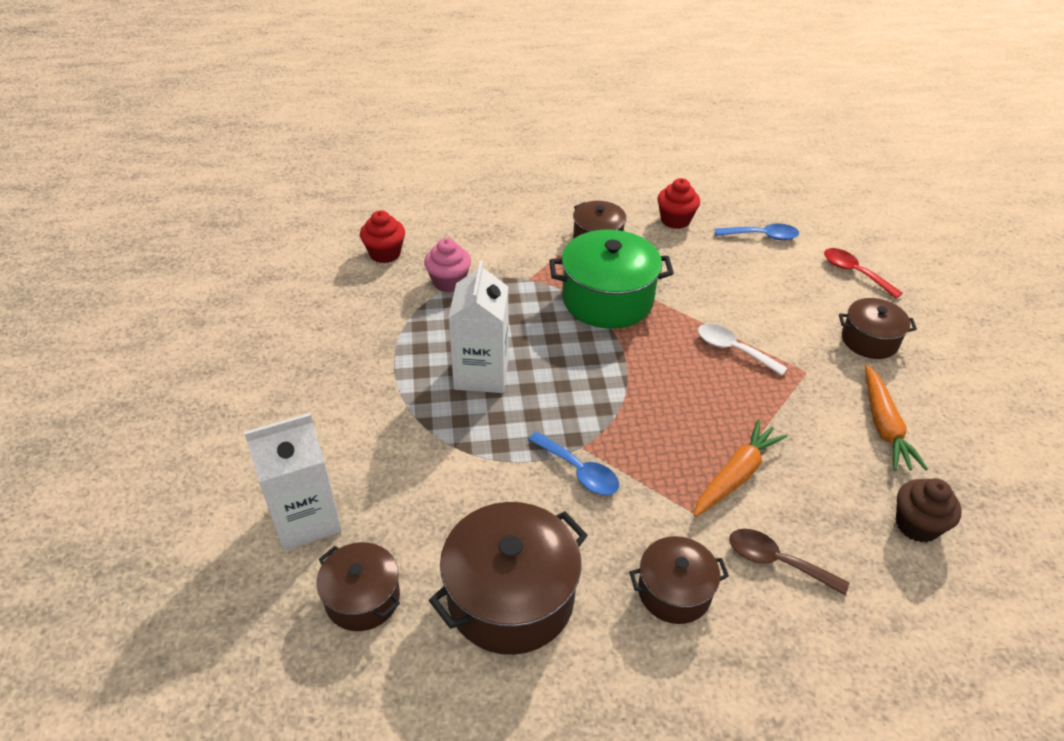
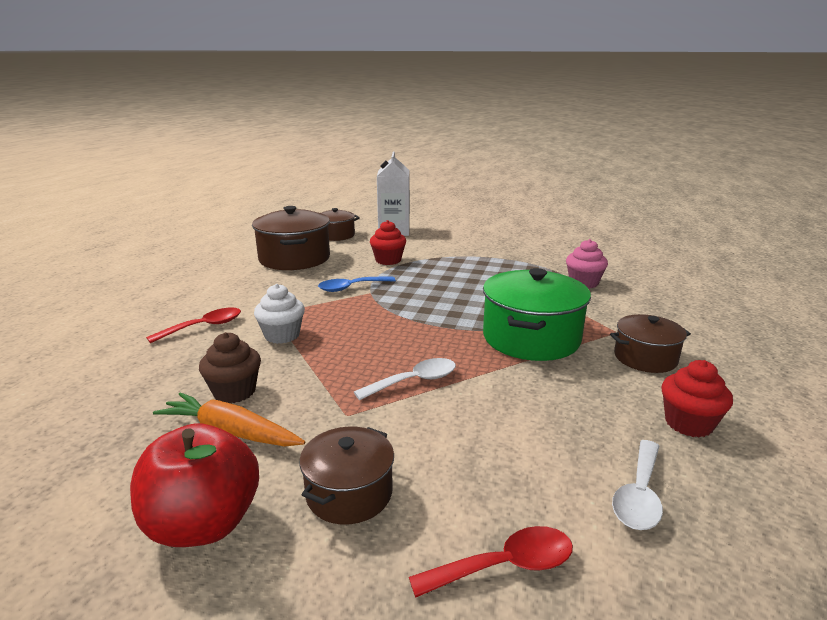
camera: 115 degrees right, 20 degrees down
red cupcake [360,210,405,263] -> red cupcake moved to [370,220,406,265]
white carton [448,260,509,393] -> none
brown pot [629,536,729,624] -> none
orange carrot [694,419,787,517] -> white cupcake [254,284,305,344]
blue spoon [714,224,799,240] -> white spoon [612,440,663,530]
brown spoon [729,529,849,595] -> red spoon [146,308,241,343]
brown cupcake [896,478,962,543] -> brown cupcake moved to [199,332,261,403]
none -> red apple [130,423,259,547]

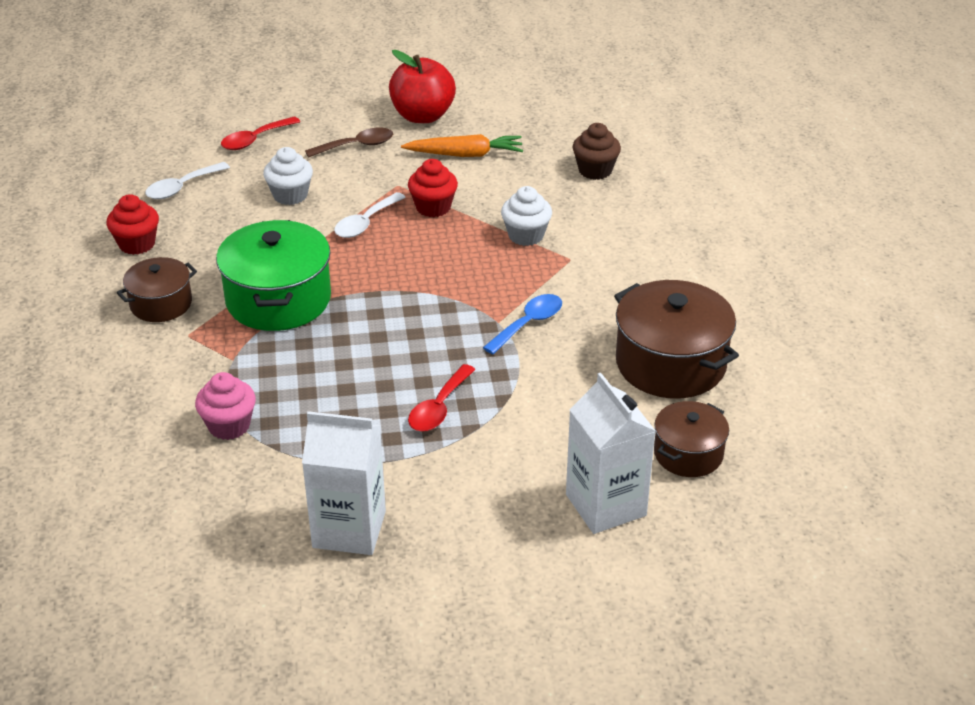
camera: 155 degrees right, 15 degrees up
red spoon [146,308,241,343] -> red spoon moved to [408,364,476,432]
brown cupcake [199,332,261,403] -> brown cupcake moved to [573,123,621,180]
brown pot [299,427,394,524] -> brown spoon [305,128,393,158]
red cupcake [370,220,406,265] -> red cupcake moved to [408,159,458,217]
white spoon [612,440,663,530] -> white spoon turned 135 degrees counterclockwise [145,162,230,199]
none -> white cupcake [263,147,313,205]
none -> white carton [302,411,386,555]

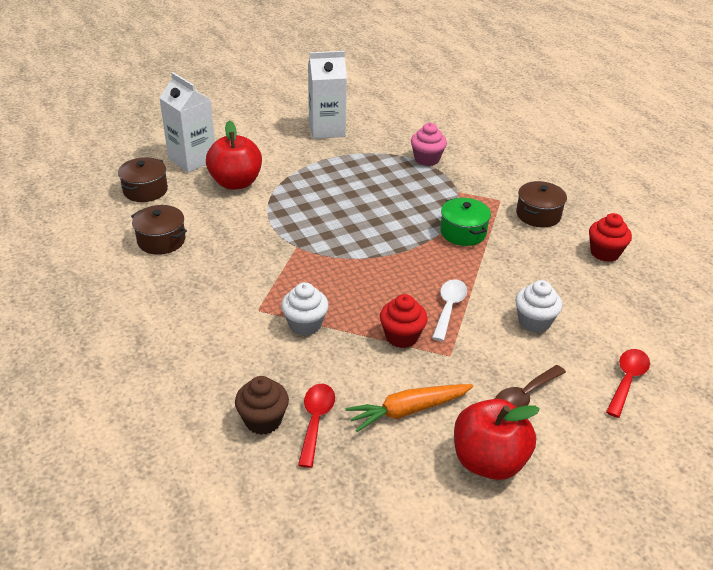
camera: 160 degrees right, 0 degrees up
white spoon [145,162,230,199] -> none
green pot [216,220,331,331] -> green pot [440,198,491,246], size x0.59
red spoon [408,364,476,432] -> red spoon moved to [298,384,335,468]
blue spoon [483,294,562,354] -> none
brown pot [614,280,739,398] -> brown pot [131,205,187,255], size x0.59
none -> red apple [206,120,262,190]

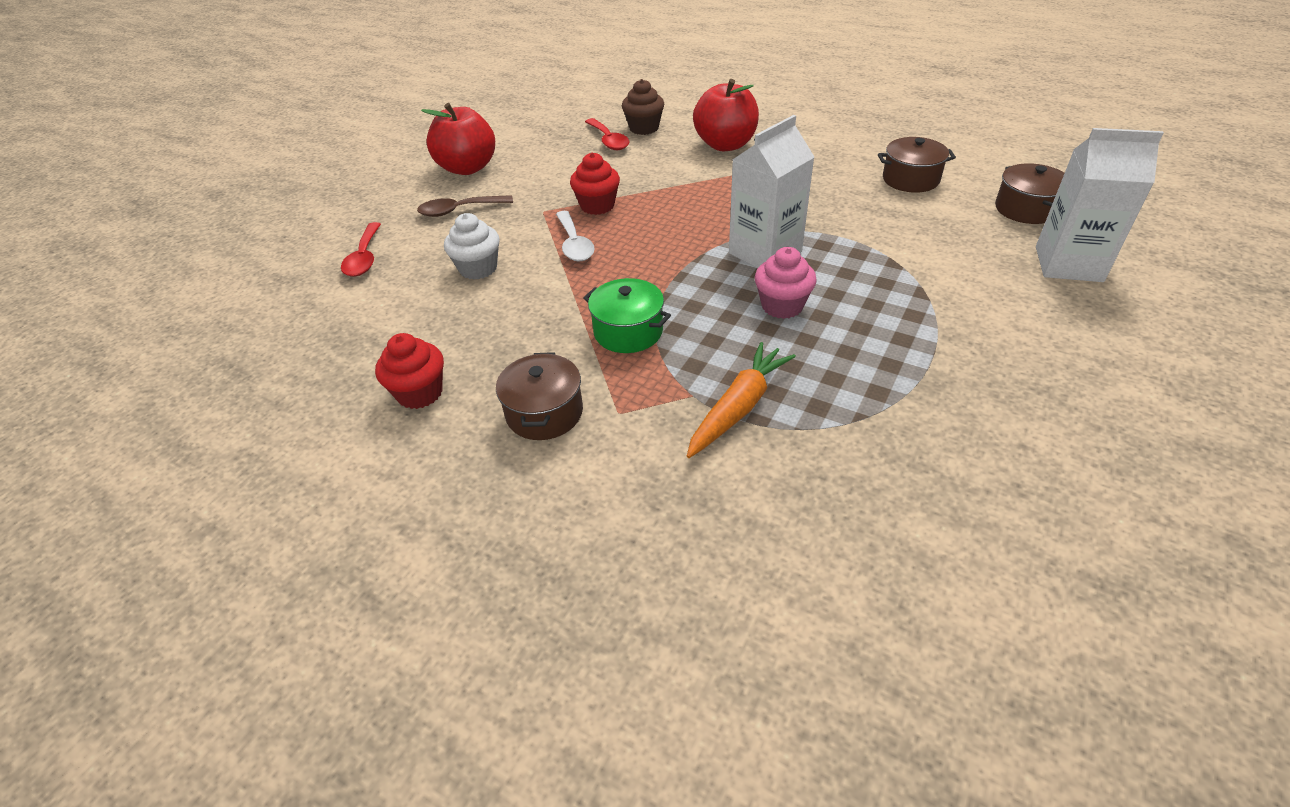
camera: 150 degrees right, 5 degrees up
red apple [206,120,262,190] -> red apple moved to [693,79,759,151]
white cupcake [281,282,329,336] -> none
white carton [308,51,347,139] -> white carton moved to [729,115,814,268]
orange carrot [346,384,474,432] -> orange carrot moved to [687,342,796,458]
pink cupcake [411,123,447,166] -> pink cupcake moved to [755,247,817,319]
brown spoon [495,365,566,408] -> brown spoon turned 120 degrees counterclockwise [417,195,513,217]

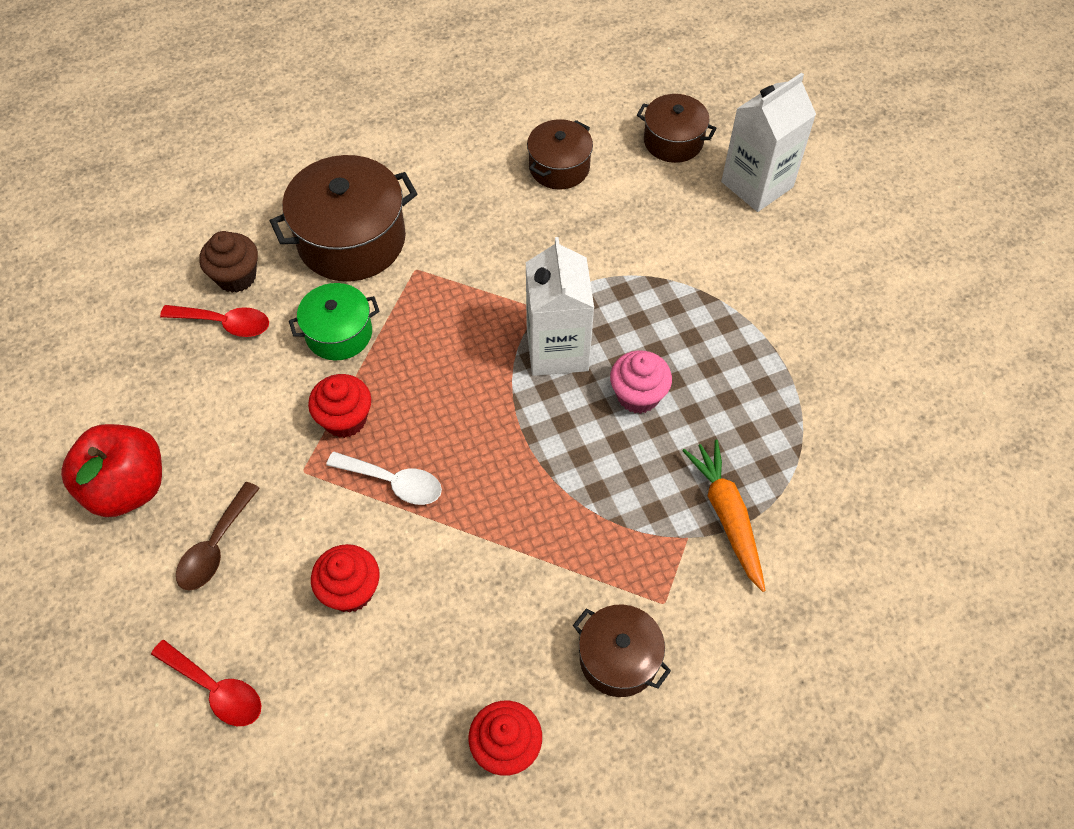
camera: 55 degrees left, 15 degrees up
white cupcake [444,213,500,280] -> red cupcake [311,544,380,613]
green pot [583,278,671,353] -> green pot moved to [289,283,380,361]
red apple [693,79,759,151] -> brown pot [270,155,417,281]

